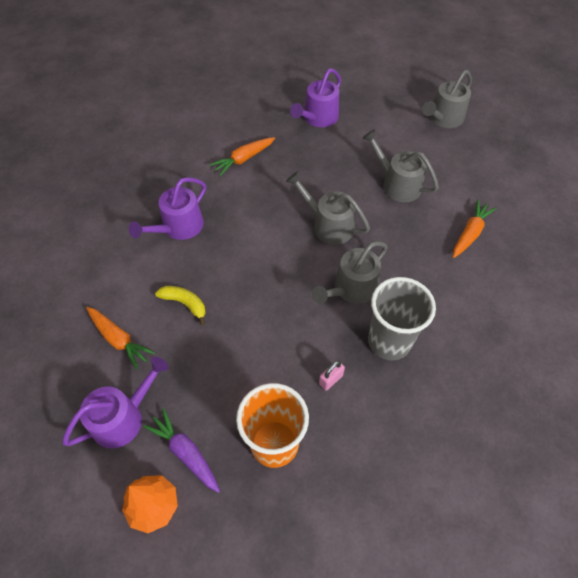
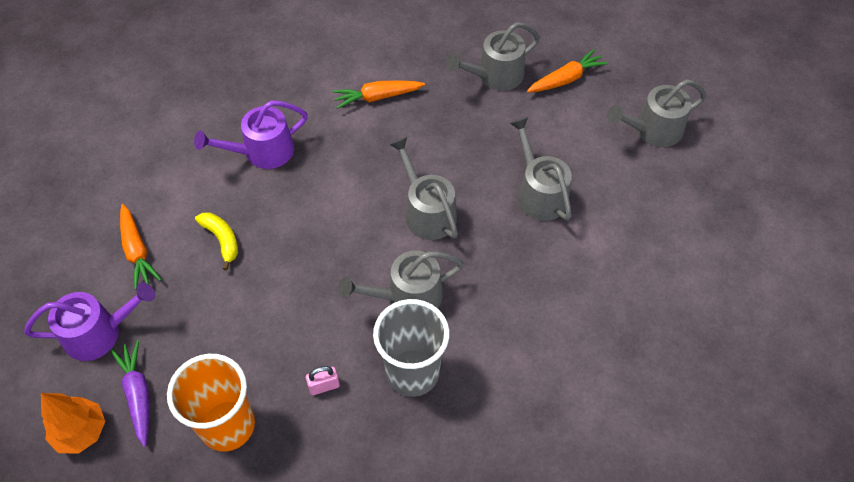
camera: 25 degrees right, 0 degrees up
purple watering can [290,68,341,127] -> grey watering can [446,22,540,91]
orange carrot [453,200,497,258] -> orange carrot moved to [527,49,608,92]

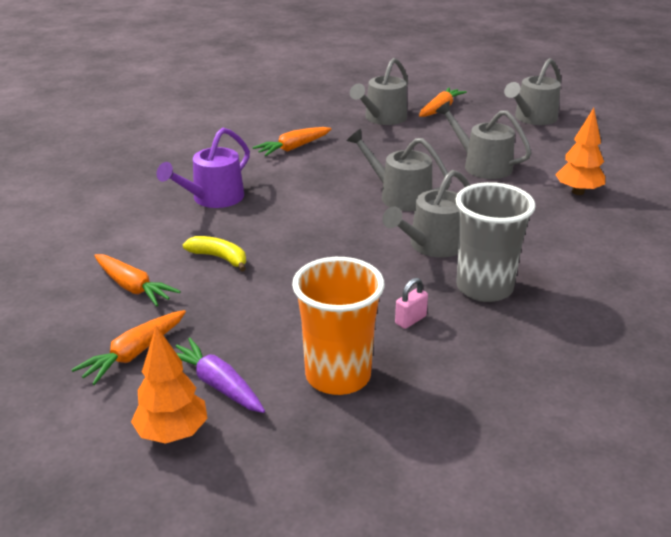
camera: 25 degrees left, 25 degrees down
purple watering can [24,282,155,361] -> orange carrot [71,310,186,385]
none -> orange tree [555,108,605,195]

